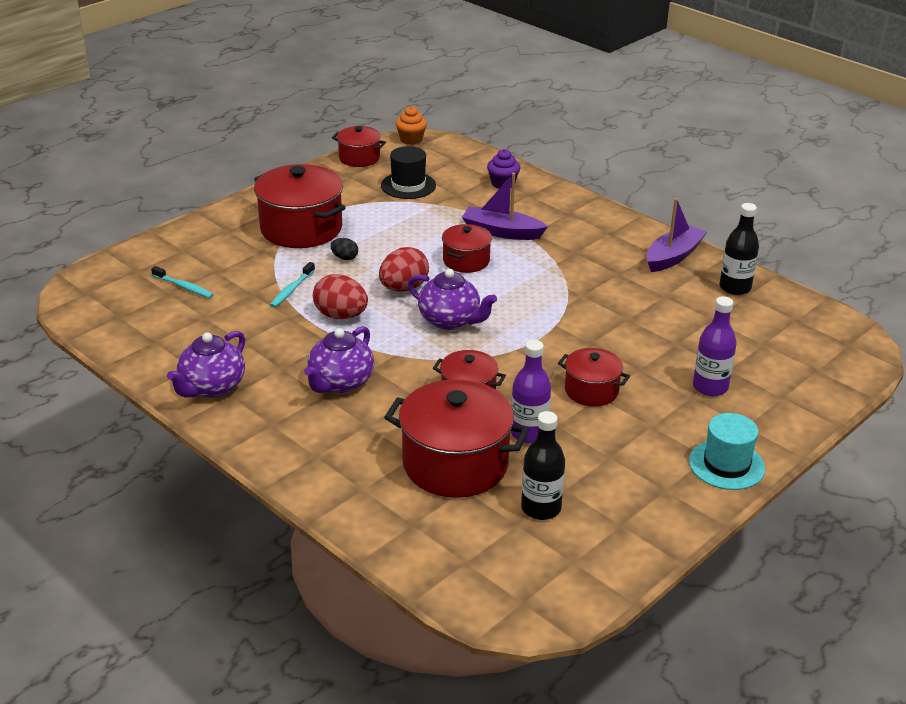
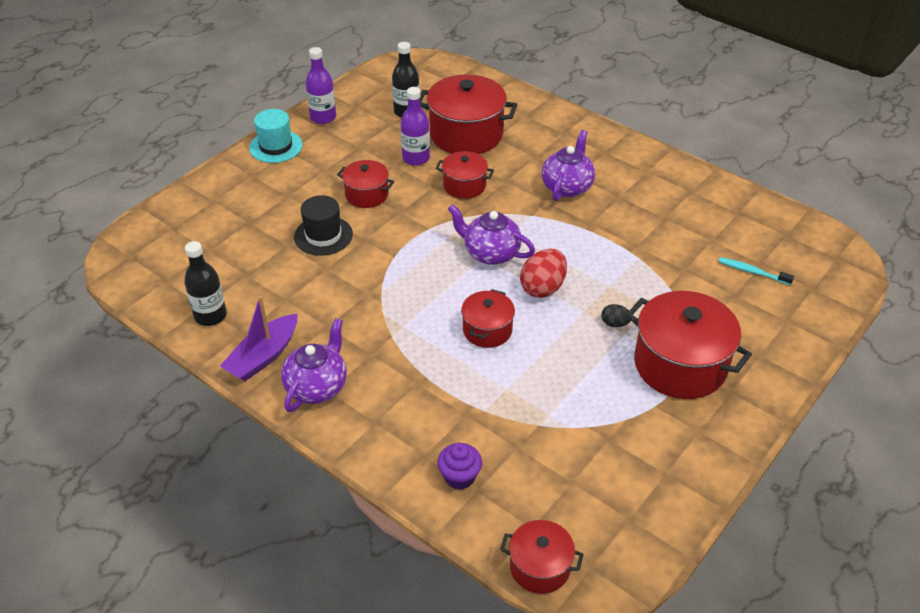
camera: 175 degrees right, 10 degrees up
purple teapot [167,331,245,398] -> purple teapot moved to [281,318,347,412]
turquoise toothbrush [270,262,315,308] -> none
red egg [313,274,368,319] -> none
red pot [332,126,386,167] -> red pot moved to [500,520,584,594]
black hat [381,146,436,199] -> black hat moved to [294,195,353,256]
orange cupcake [396,106,427,145] -> none
purple boat [462,173,548,240] -> none
purple bottle [693,296,737,396] -> purple bottle moved to [306,47,336,124]

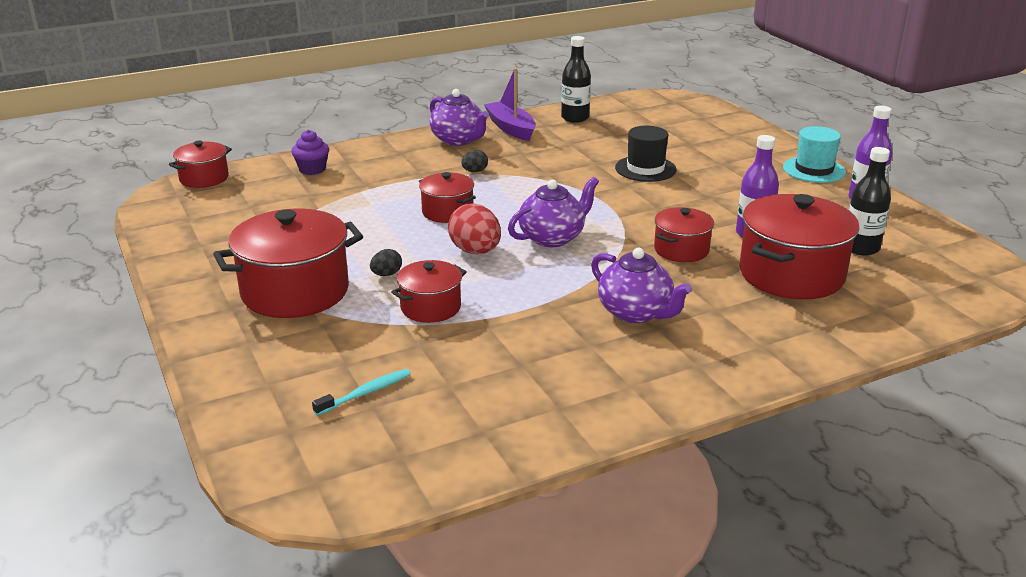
camera: 115 degrees right, 15 degrees down
red pot [337,160,394,208] -> red pot moved to [391,260,467,323]
none -> black egg [461,150,488,172]

